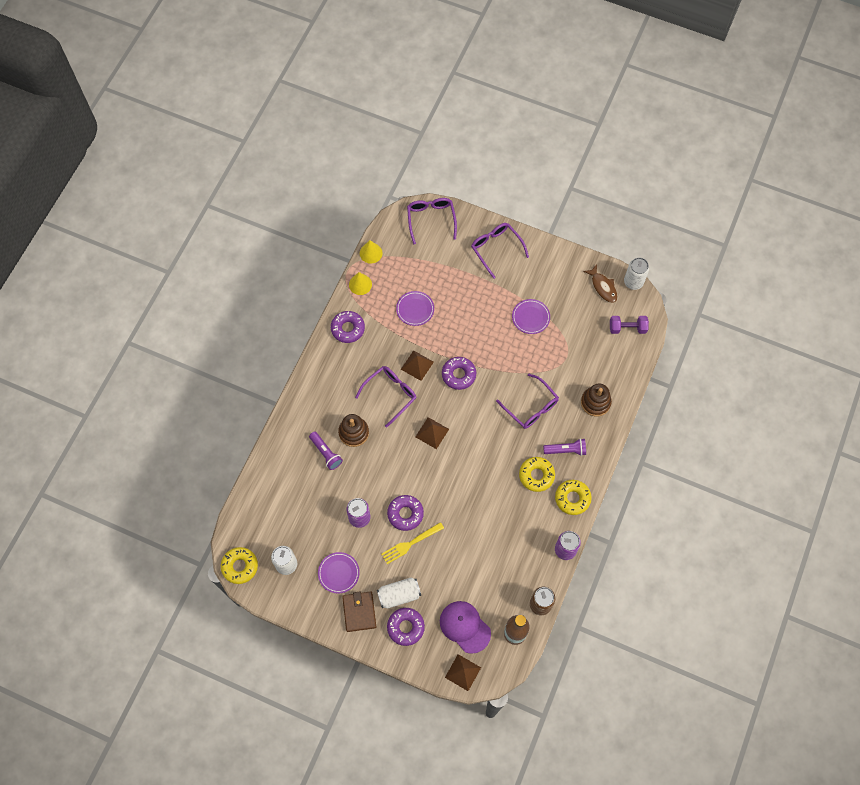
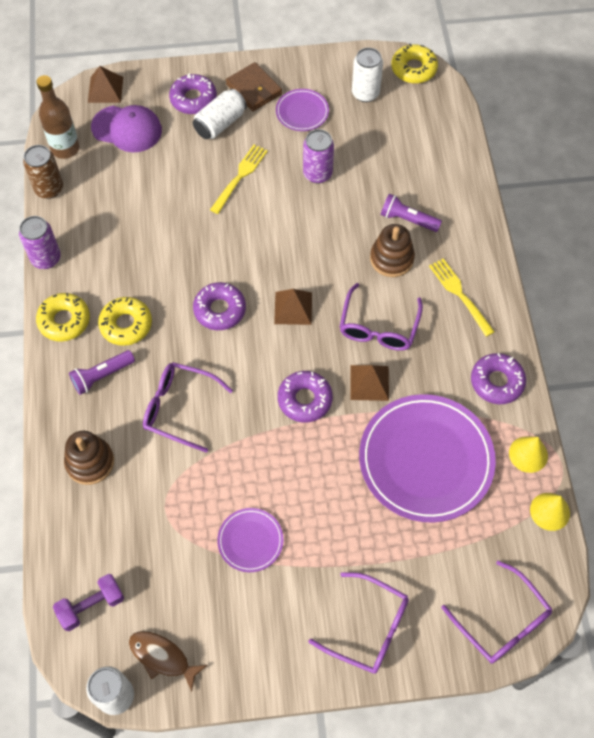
camera: 150 degrees right, 5 degrees down
purple donut [387,495,424,531] -> purple donut moved to [193,282,246,330]
purple plate [396,291,434,326] -> purple plate [359,394,496,523], size x2.12
none -> yellow fork [429,258,495,337]

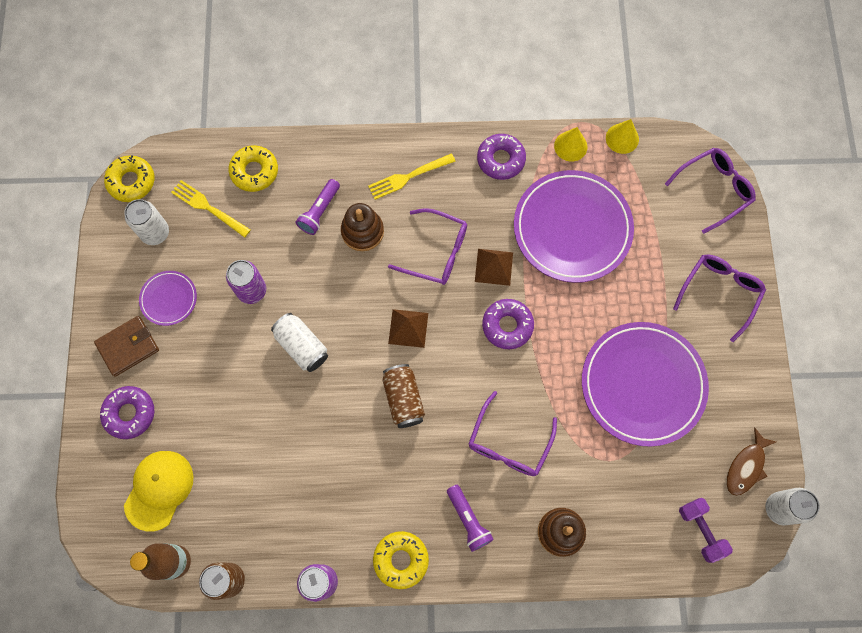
camera: 85 degrees left, 10 degrees up
brown pyramid [88,66,123,103] -> none
purple cap [91,105,162,152] -> yellow cap [124,451,194,532]
yellow donut [98,297,152,346] -> yellow donut moved to [229,145,278,192]
white can [193,89,247,139] -> white can moved to [271,313,328,372]
purple donut [193,282,246,330] -> brown can [383,364,425,428]
yellow fork [210,144,268,214] -> yellow fork moved to [171,180,251,238]
purple plate [217,508,283,572] -> purple plate [582,322,709,447], size x2.12

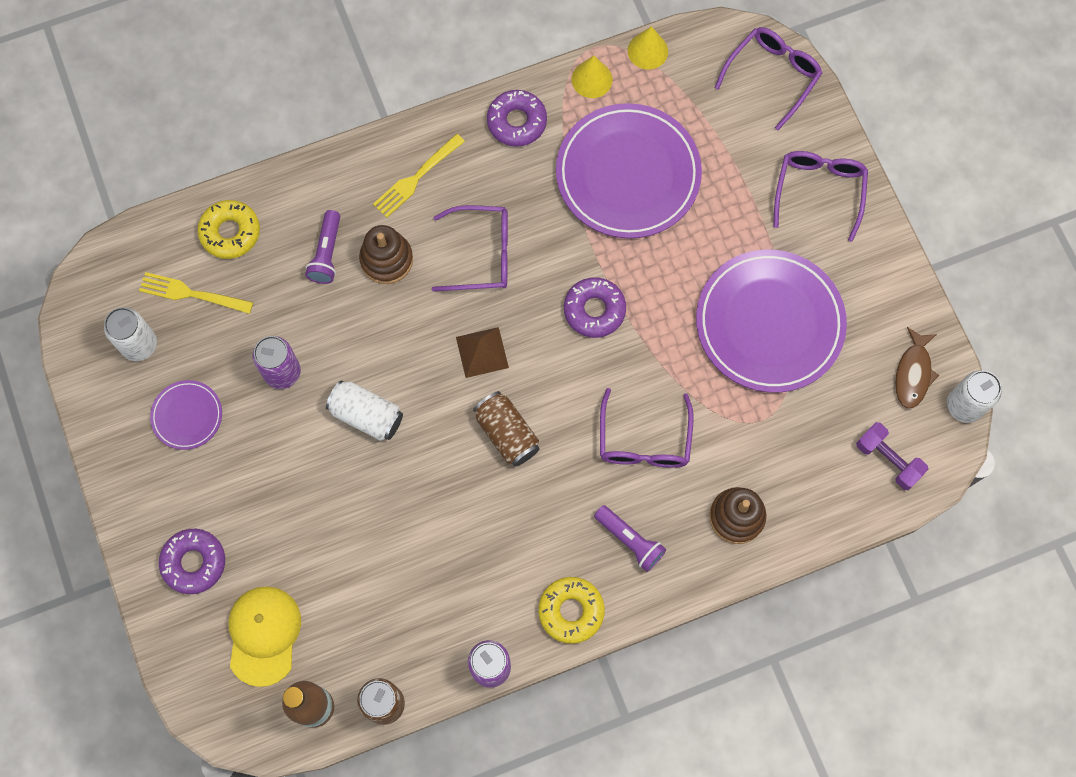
camera: 20 degrees left, 0 degrees up
brown wallet [94,316,159,377] -> none
yellow donut [104,155,155,202] -> none
brown pyramid [475,249,513,286] -> none

